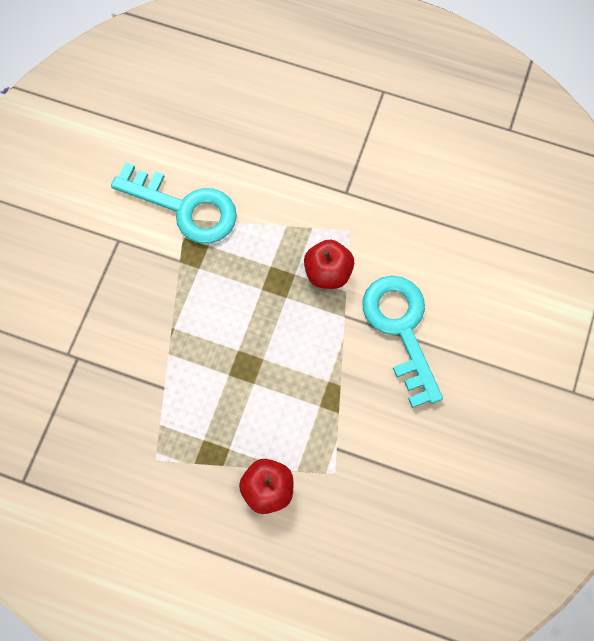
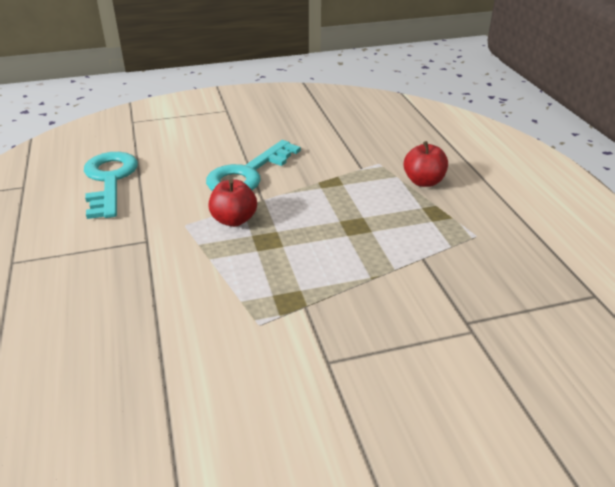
camera: 125 degrees left, 35 degrees down
turquoise key [111,163,237,244] -> turquoise key moved to [84,152,138,219]

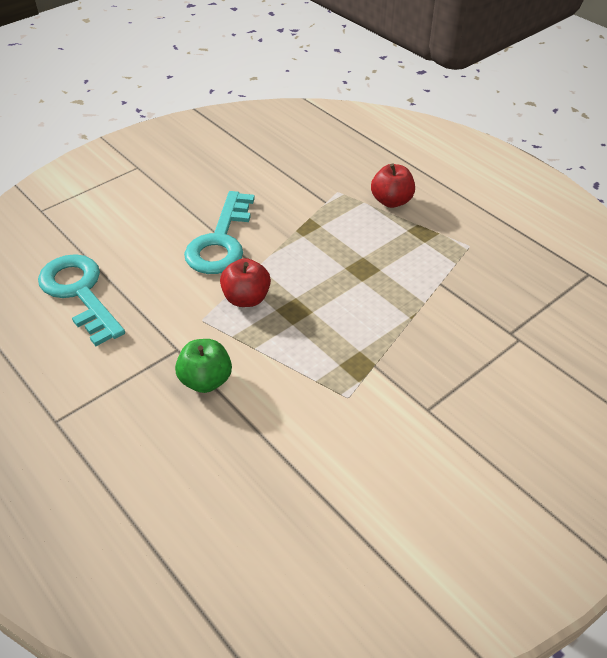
camera: 25 degrees left, 10 degrees up
none -> green apple [175,339,232,393]

